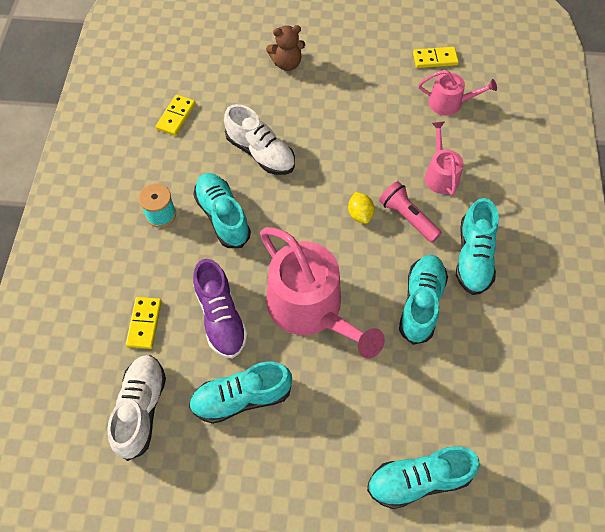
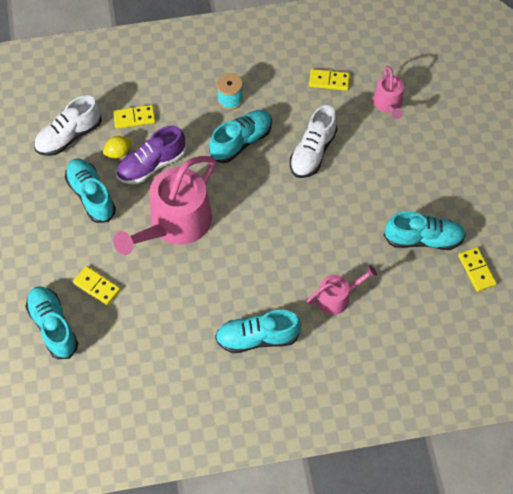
camera: 75 degrees right, 0 degrees up
white shoe [107,355,166,461] -> white shoe turned 150 degrees clockwise [34,95,102,156]
brown teddy bear [266,25,305,71] -> none
yellow lemon [348,192,375,224] -> yellow lemon moved to [103,136,132,159]
pink flashlight [379,181,442,243] -> none
turquoise shoe [399,255,448,345] -> turquoise shoe moved to [384,211,466,250]
pink watering can [418,70,497,116] -> pink watering can moved to [373,66,404,119]
none -> yellow domino [73,266,120,306]

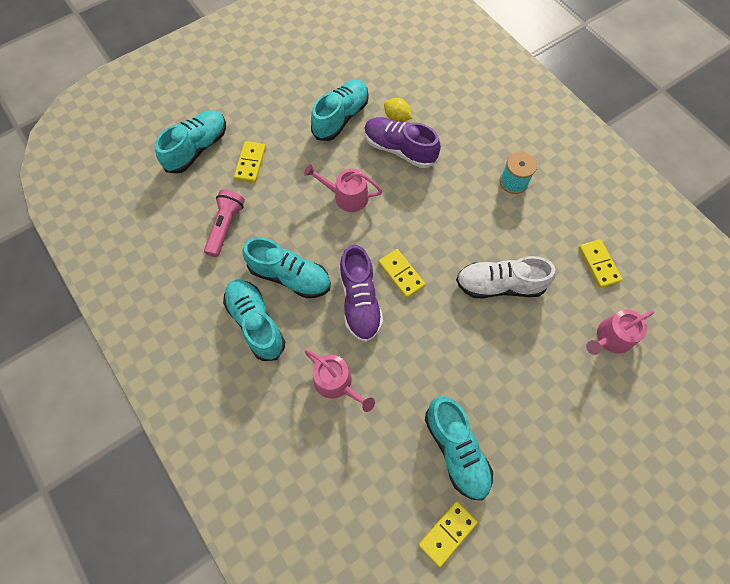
camera: 65 degrees right, 5 degrees up
white shoe [34,95,102,156] -> none
yellow domino [113,105,156,129] -> yellow domino moved to [379,249,426,298]
pink watering can [113,156,216,255] -> pink watering can [304,164,382,212], size x0.51
turquoise shoe [209,110,272,163] -> turquoise shoe moved to [242,237,331,298]
none -> pink flashlight [204,189,245,257]
none -> purple shoe [339,245,383,342]

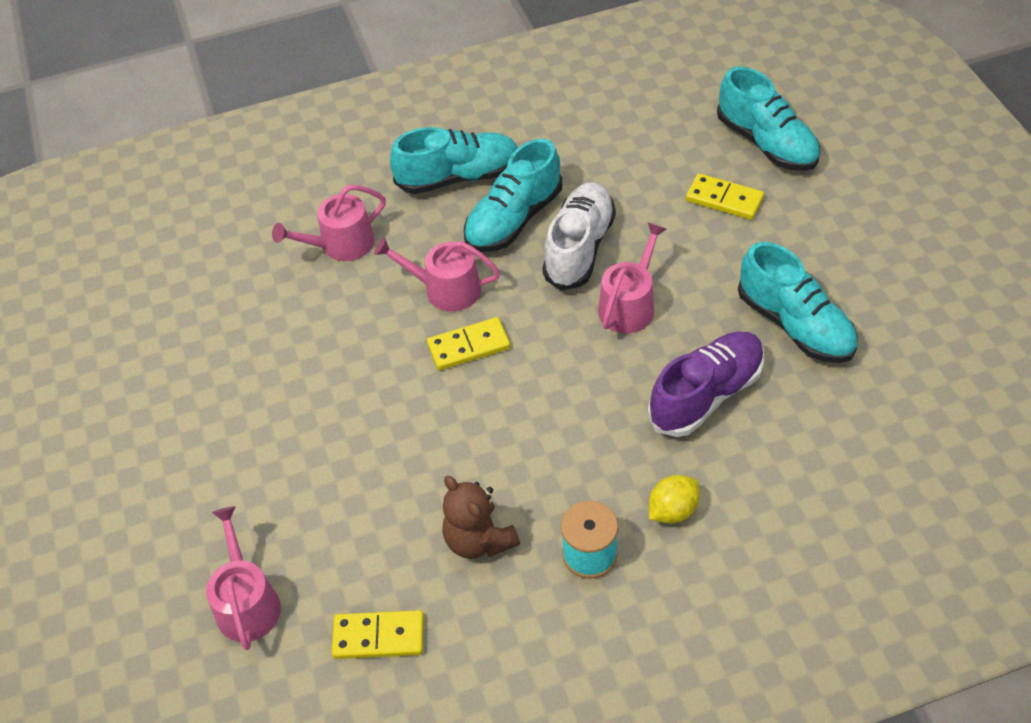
camera: 110 degrees right, 15 degrees down
pink flashlight [204,189,245,257] -> none
purple shoe [339,245,383,342] -> pink watering can [374,237,500,311]
yellow lemon [384,98,412,122] -> yellow lemon moved to [649,475,700,524]
yellow domino [419,501,478,567] -> none
turquoise shoe [425,396,493,500] -> none
white shoe [456,256,556,298] -> white shoe moved to [542,183,616,290]
none -> brown teddy bear [442,476,520,559]

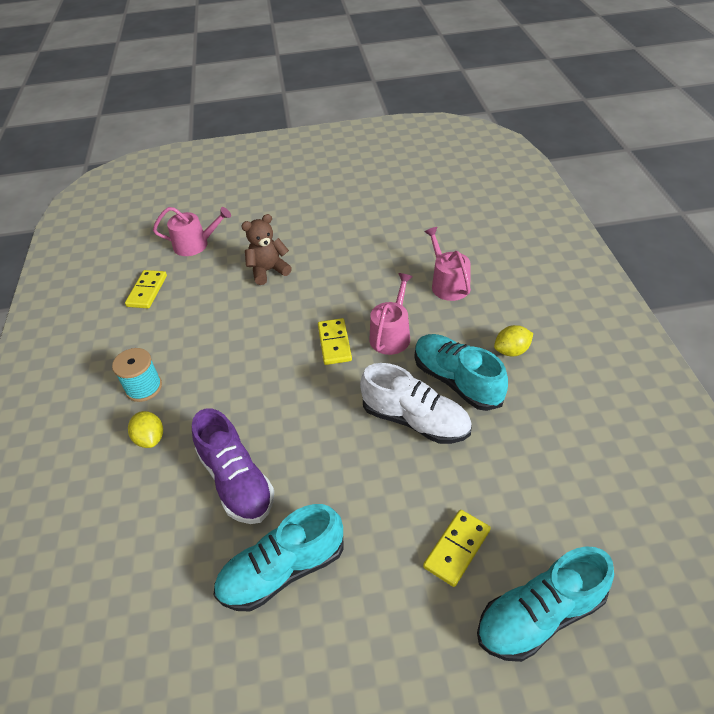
camera: 100 degrees right, 5 degrees down
turquoise shoe [390,127,517,194] -> yellow lemon [494,325,533,357]
brown teddy bear [442,476,520,559] -> brown teddy bear moved to [241,214,292,285]
pink watering can [598,223,667,334] -> none

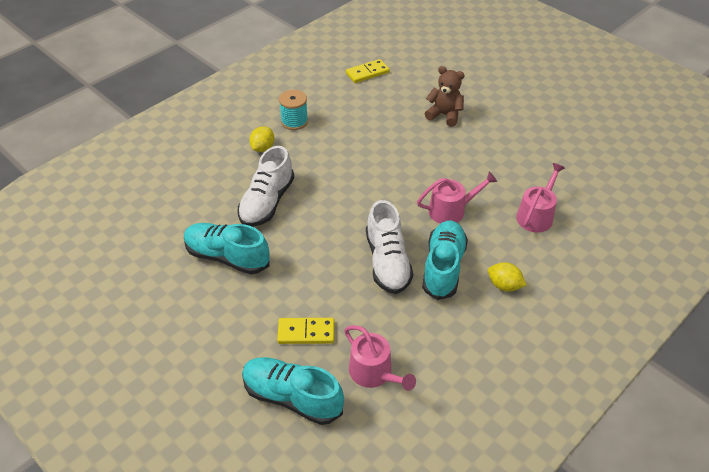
camera: 50 degrees right, 0 degrees up
pink watering can [153,207,231,256] -> pink watering can moved to [344,325,416,391]
purple shoe [192,408,274,524] -> white shoe [238,146,294,227]
yellow domino [318,318,352,365] -> none

